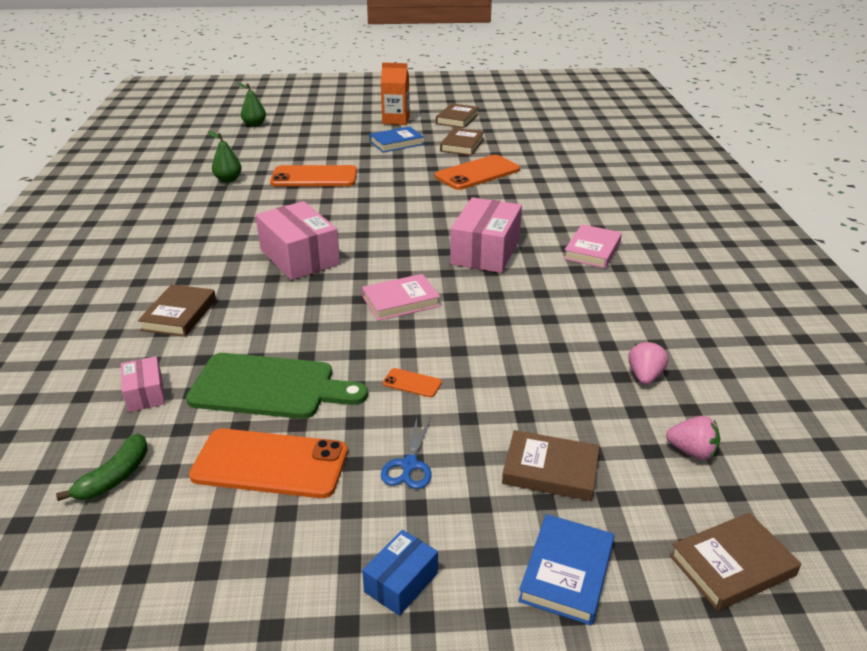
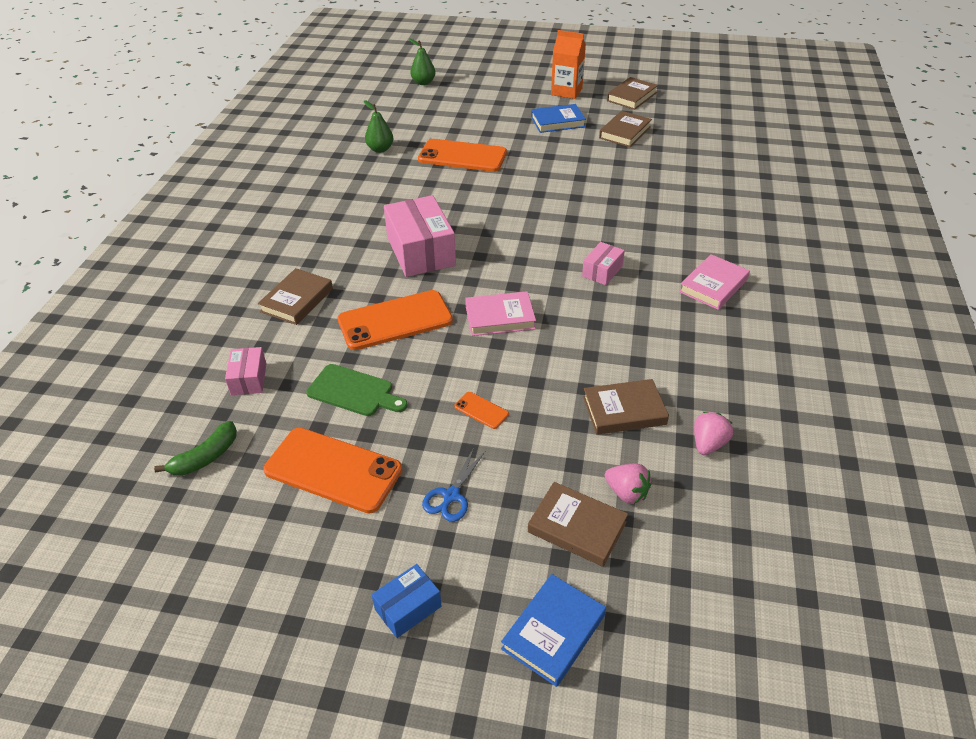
camera: 15 degrees right, 10 degrees up
green cutting board [186,353,368,419] -> green cutting board [306,364,408,416], size x0.64
orange phone [435,155,520,190] -> orange phone moved to [338,290,453,350]
pink box [450,197,522,273] -> pink box [582,242,625,285], size x0.50
pink strawberry [666,416,720,460] -> pink strawberry moved to [605,463,651,504]
brown book [670,513,801,611] -> brown book moved to [583,379,669,435]

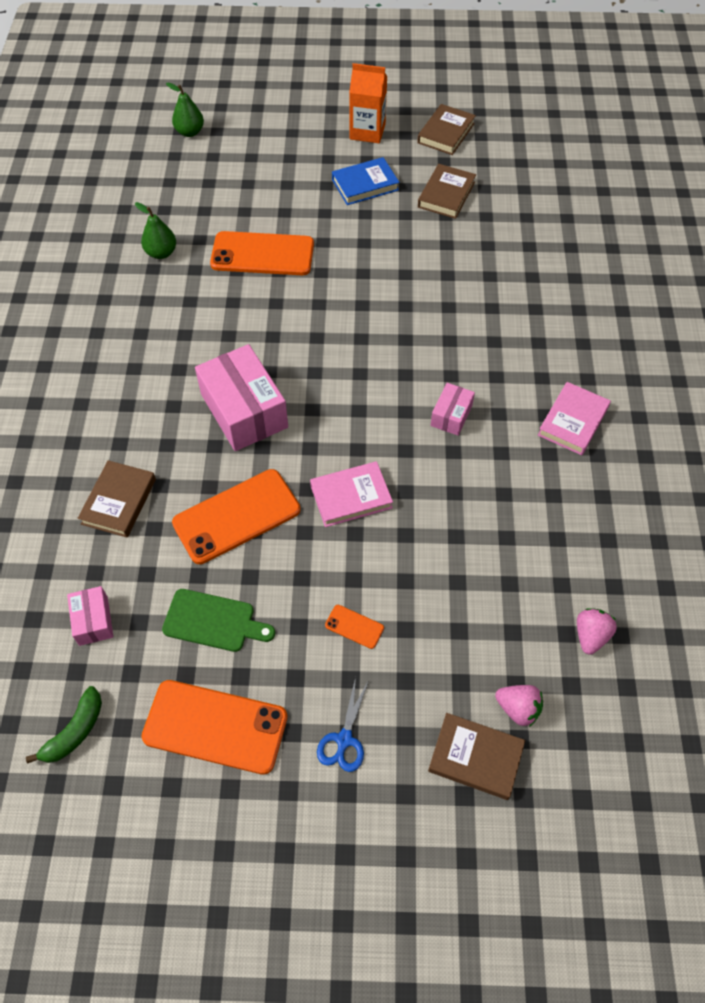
camera: 10 degrees left, 15 degrees up
blue box [372,564,441,638] -> none
blue book [501,574,606,687] -> none
brown book [583,379,669,435] -> none

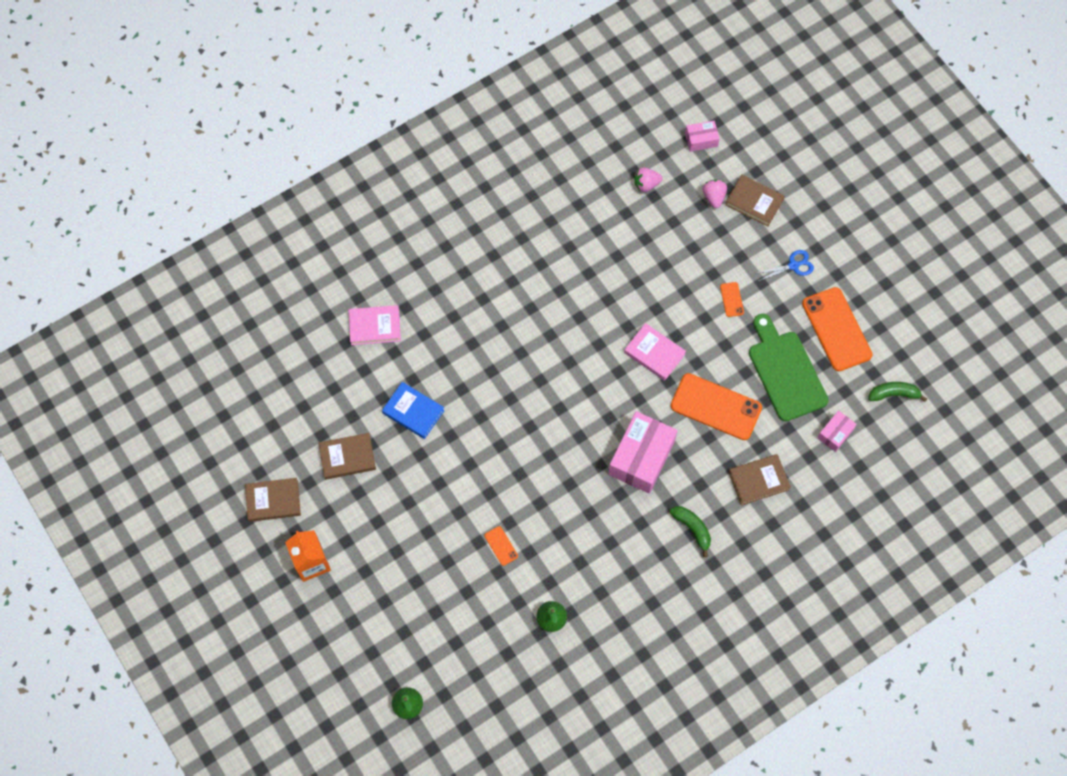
camera: 125 degrees left, 10 degrees up
green cutting board [162,589,275,652] -> green cutting board [749,314,829,421], size x1.56
orange phone [210,231,314,275] -> orange phone [485,526,518,566], size x0.43
blue book [332,157,399,205] -> blue book moved to [382,382,445,439]
brown book [428,713,525,800] -> brown book turned 45 degrees counterclockwise [725,175,785,227]
pink box [431,383,475,436] -> pink box moved to [685,121,720,152]
pink book [538,382,611,455] -> pink book moved to [349,305,401,345]
none -> green banana [669,506,711,557]

